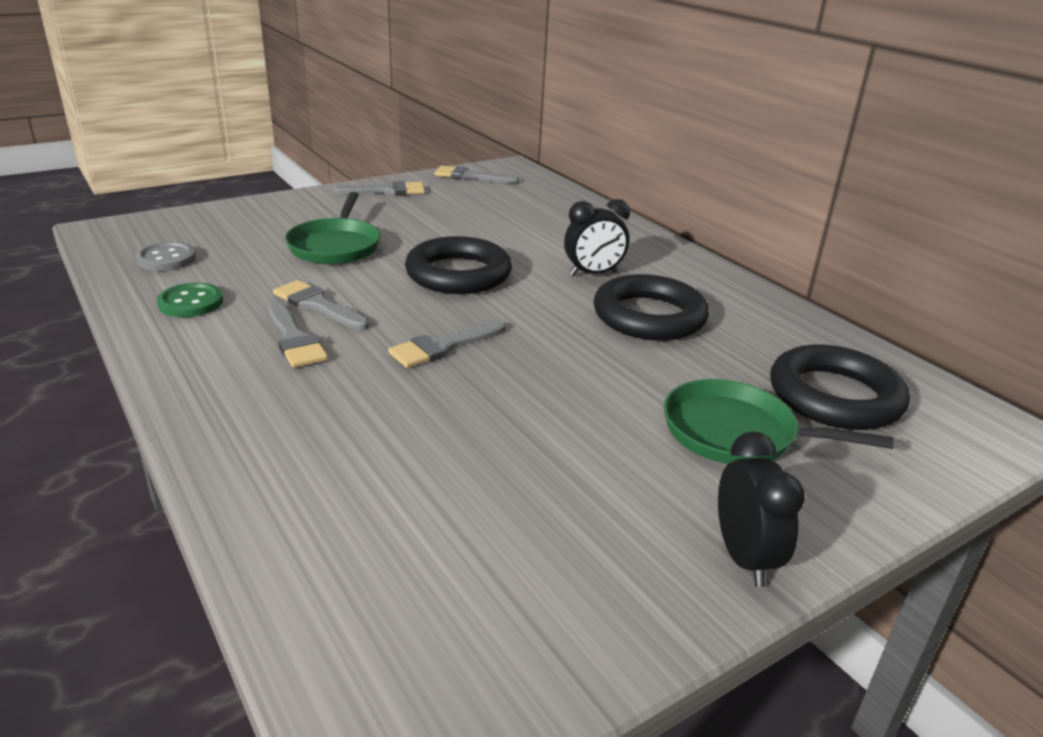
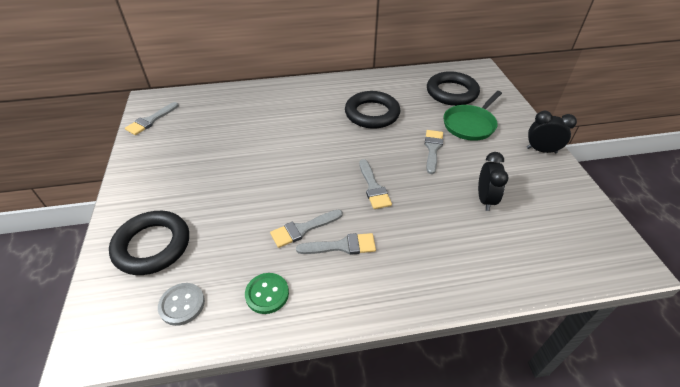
camera: 65 degrees left, 15 degrees up
green pan [285,192,381,264] -> none
grey brush [334,181,425,195] -> grey brush moved to [425,130,443,174]
black ring [405,236,512,294] -> black ring moved to [109,211,189,275]
black clock [564,199,630,276] -> black clock moved to [478,152,509,211]

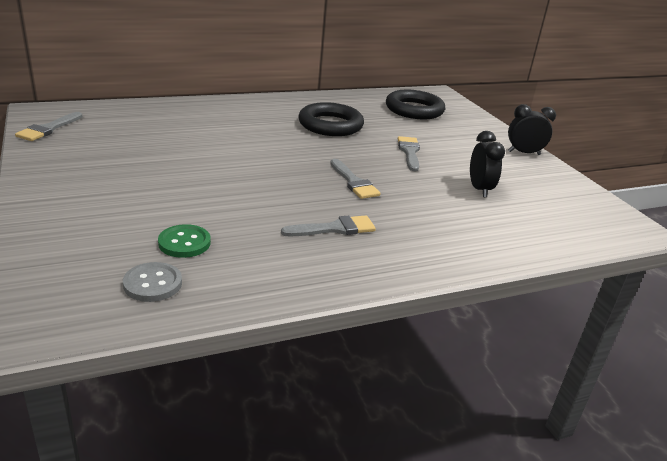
camera: 15 degrees left, 15 degrees down
black ring [109,211,189,275] -> none
green button [245,273,289,314] -> green button moved to [158,224,211,258]
grey brush [270,209,343,248] -> none
green pan [443,91,502,141] -> none

